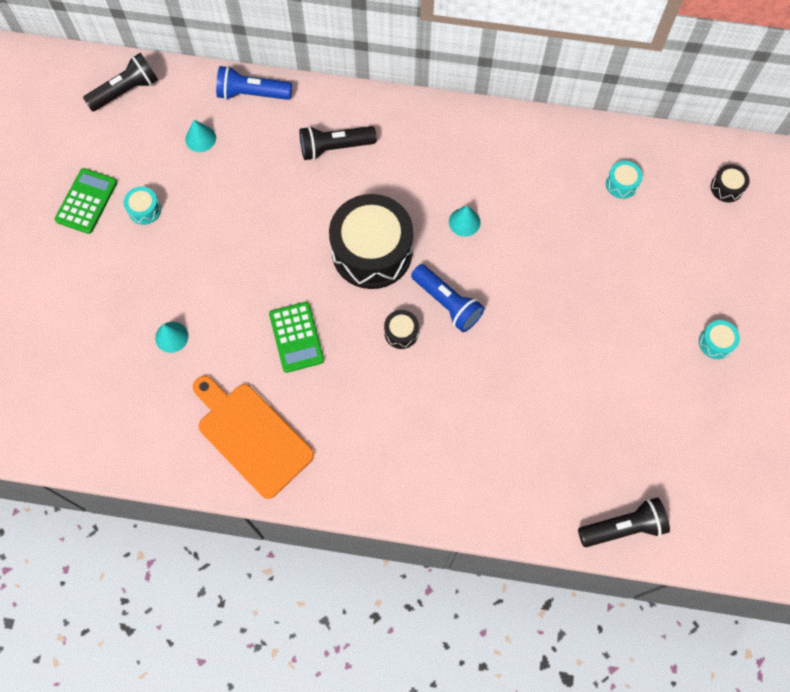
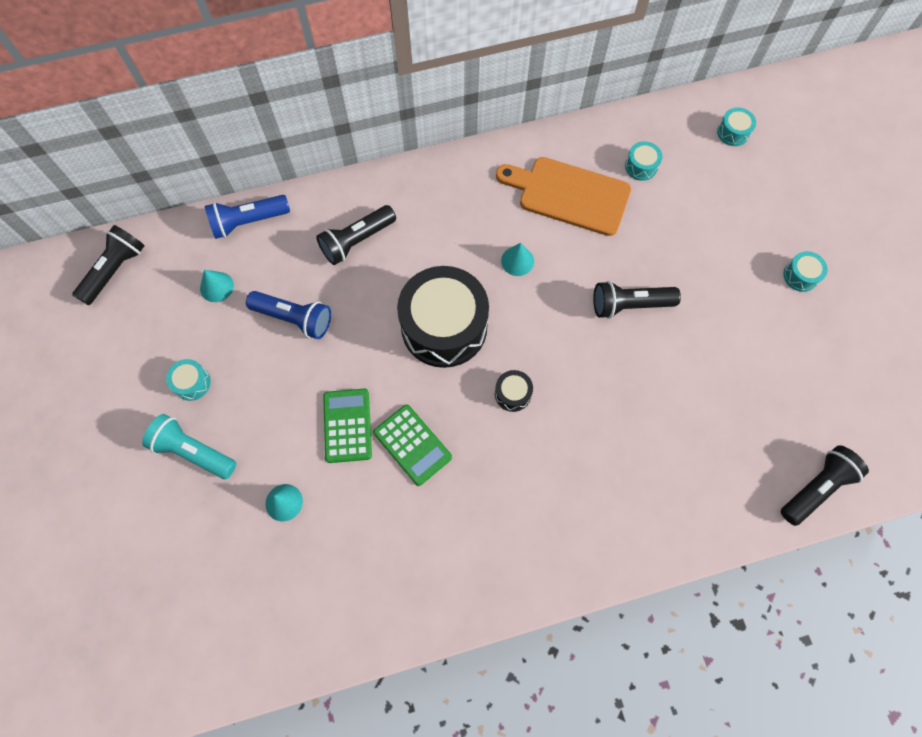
camera: 25 degrees left, 0 degrees up
green calculator [55,168,117,234] -> green calculator moved to [323,389,372,463]
orange cutting board [193,376,314,499] -> orange cutting board moved to [496,157,631,236]
blue flashlight [411,264,485,332] -> blue flashlight moved to [246,291,331,339]
black drum [711,164,750,202] -> turquoise drum [717,108,756,146]
none -> turquoise flashlight [142,414,236,479]
none -> black flashlight [593,281,681,319]

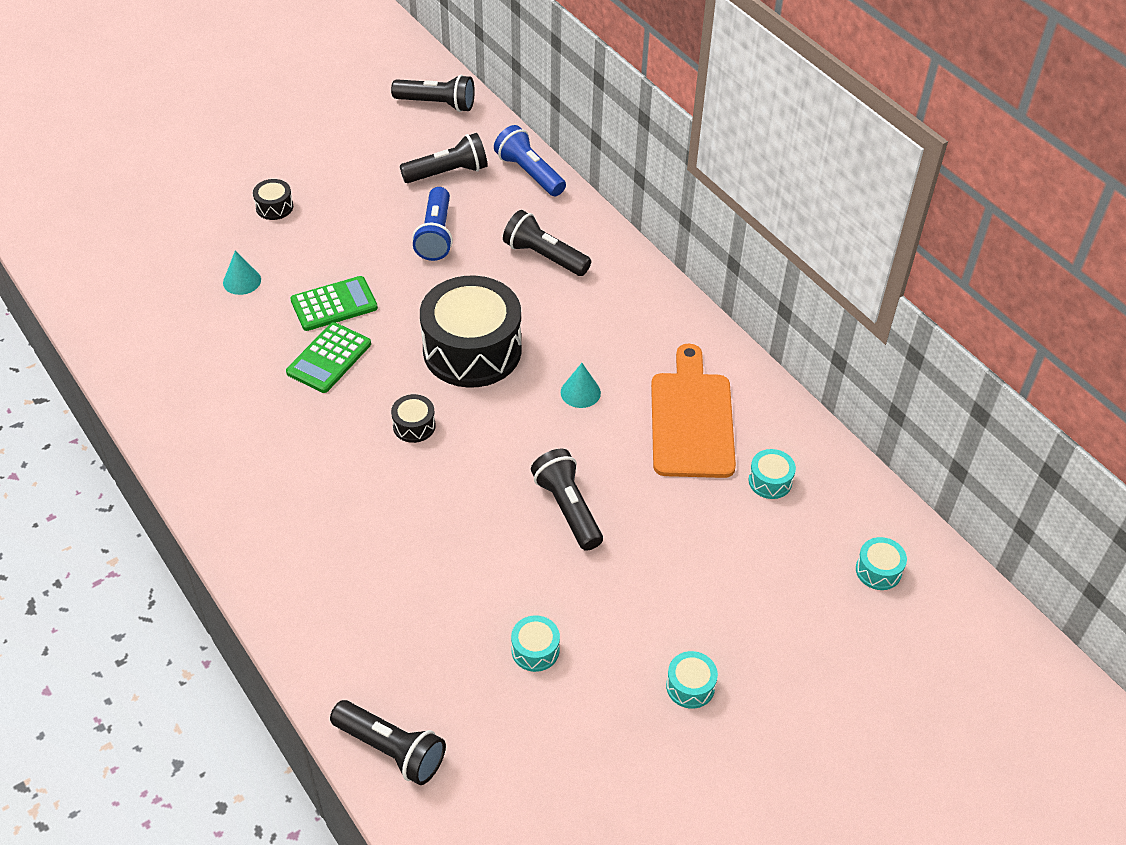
camera: 70 degrees right, 20 degrees down
turquoise flashlight [142,414,236,479] -> black drum [253,179,293,220]
turquoise drum [166,359,211,401] -> turquoise drum moved to [511,616,560,672]
turquoise cone [200,270,234,302] -> black flashlight [400,133,488,183]

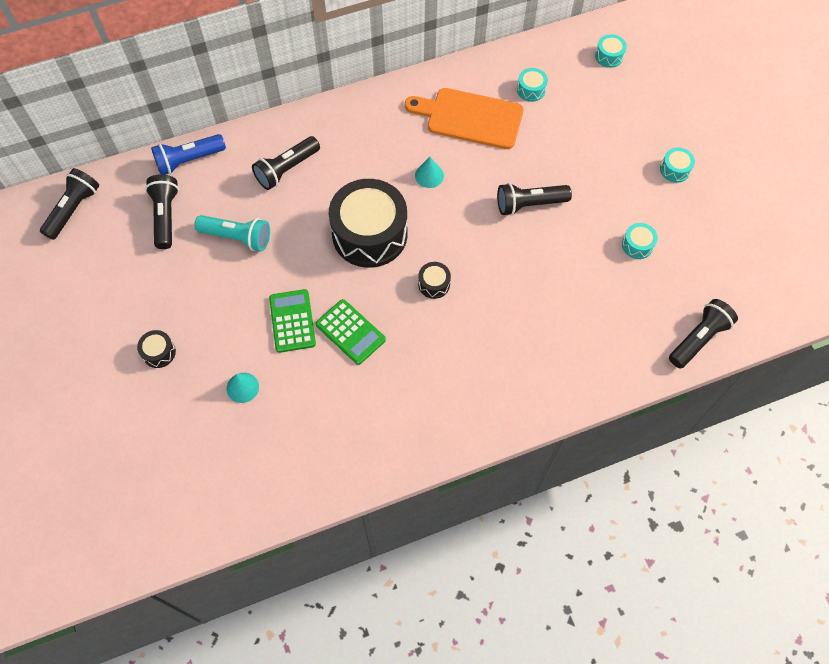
camera: 75 degrees left, 15 degrees up
blue flashlight [412,187,453,261] -> turquoise flashlight [194,215,270,251]

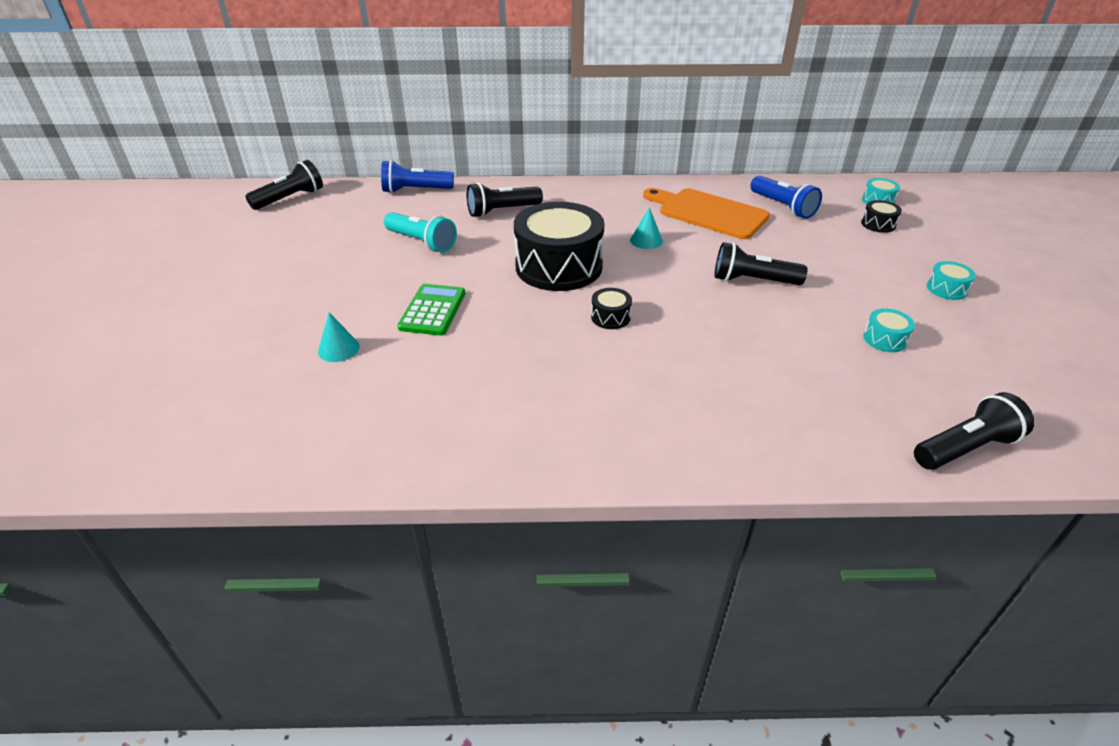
camera: 20 degrees right, 25 degrees down
black drum [137,330,176,368] -> black drum moved to [861,200,902,233]
black flashlight [145,174,179,249] -> none
green calculator [315,299,386,365] -> none
turquoise drum [517,68,548,102] -> blue flashlight [750,176,822,219]

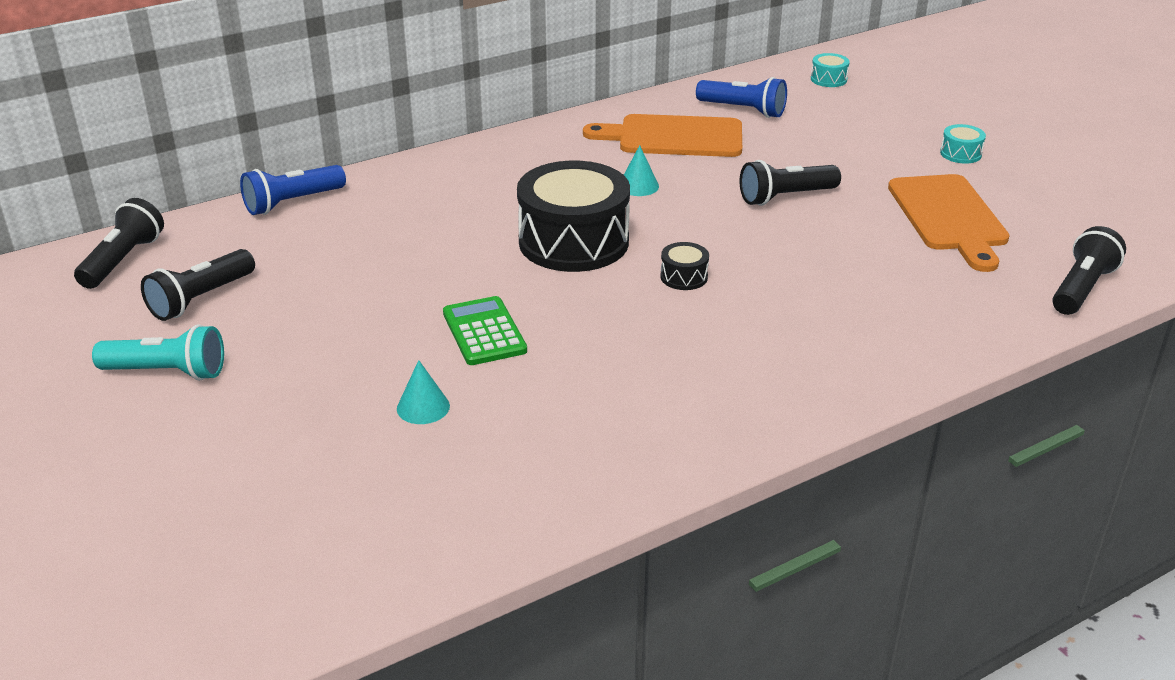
camera: 30 degrees left, 5 degrees down
turquoise flashlight [384,212,457,253] -> turquoise flashlight moved to [92,324,224,381]
black flashlight [467,183,543,217] -> black flashlight moved to [141,249,255,321]
black drum [861,200,902,233] -> none
turquoise drum [863,308,915,352] -> orange cutting board [888,174,1010,272]

